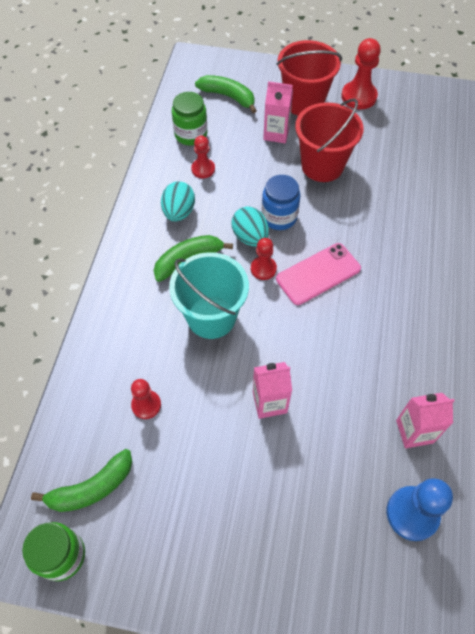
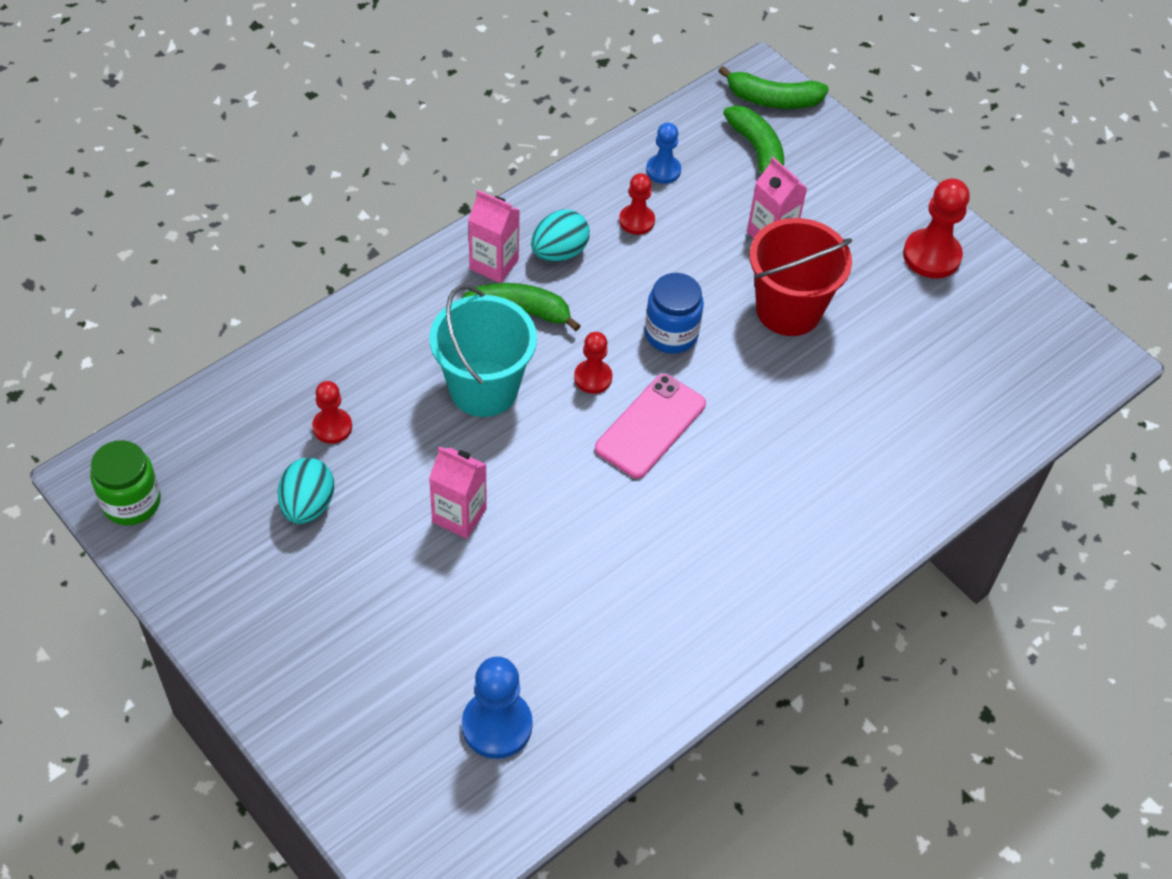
camera: 35 degrees right, 5 degrees down
green banana [31,449,132,512] -> green banana moved to [718,66,829,109]
green jar [172,92,207,145] -> blue pawn [646,123,681,184]
turquoise egg [232,206,269,246] -> turquoise egg moved to [278,458,334,524]
pink phone [276,243,361,305] -> pink phone turned 60 degrees counterclockwise [595,374,706,479]
red bucket [277,40,342,115] -> none
pink carton [396,393,455,448] -> pink carton moved to [468,190,520,283]

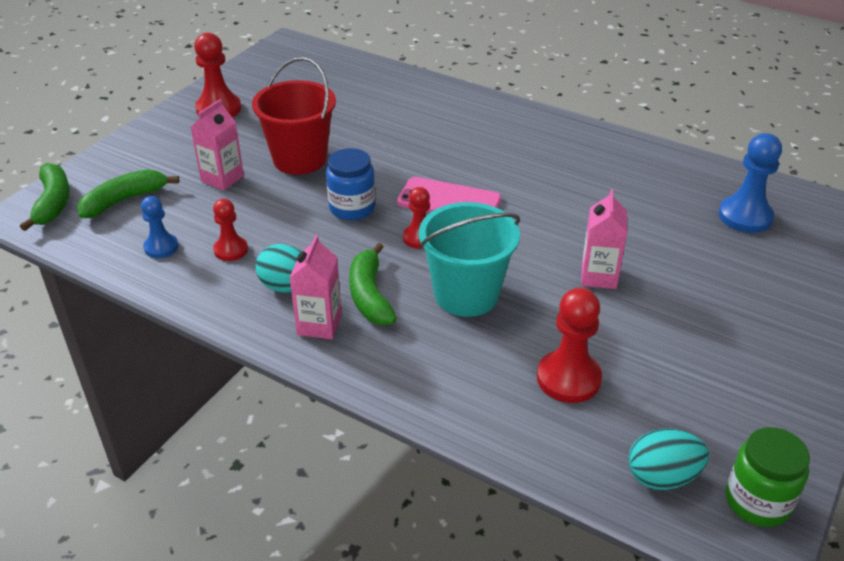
camera: 105 degrees left, 15 degrees down
turquoise egg [278,458,334,524] -> turquoise egg moved to [628,429,709,490]
red pawn [312,381,352,444] -> red pawn [537,288,602,403], size x1.62

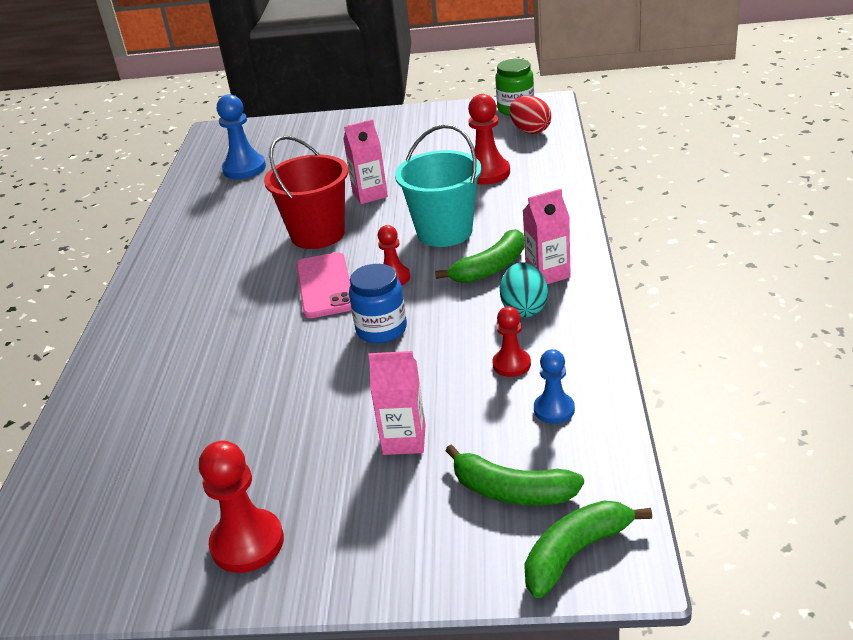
camera: 115 degrees left, 5 degrees down
red bucket [252,57,336,175] -> red bucket moved to [264,136,348,249]
turquoise egg [628,429,709,490] -> red egg [509,96,551,134]

